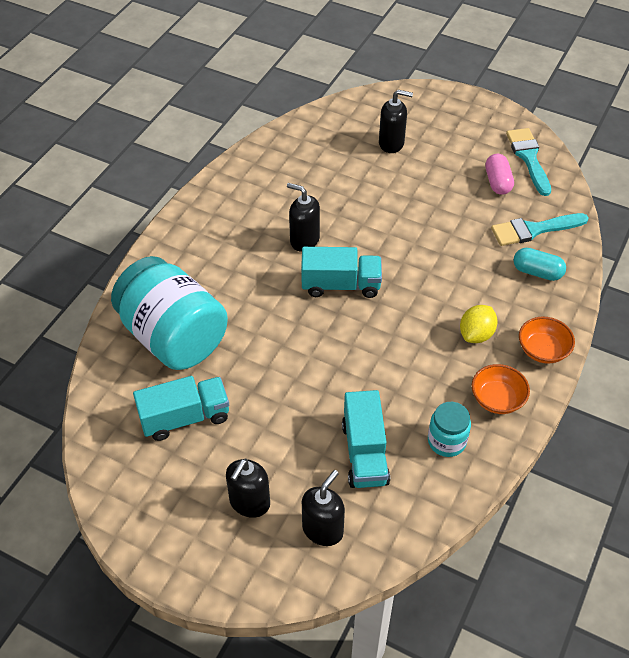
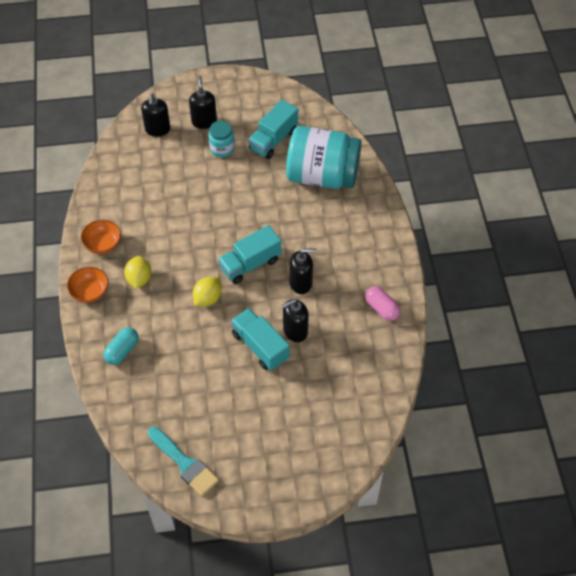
camera: 145 degrees right, 5 degrees up
turquoise truck [342,390,390,488] -> turquoise truck moved to [231,308,290,371]
black soap dispenser [379,90,413,153] -> black soap dispenser moved to [281,299,309,342]
turquoise jar [428,402,471,457] -> turquoise jar moved to [208,121,235,157]
pink capsule [485,154,514,195] -> pink capsule moved to [365,286,401,321]
turquoise brush [491,213,589,246] -> none
turquoise capsule [513,248,566,281] -> turquoise capsule turned 45 degrees counterclockwise [103,327,139,365]
none -> yellow lemon [193,277,222,306]

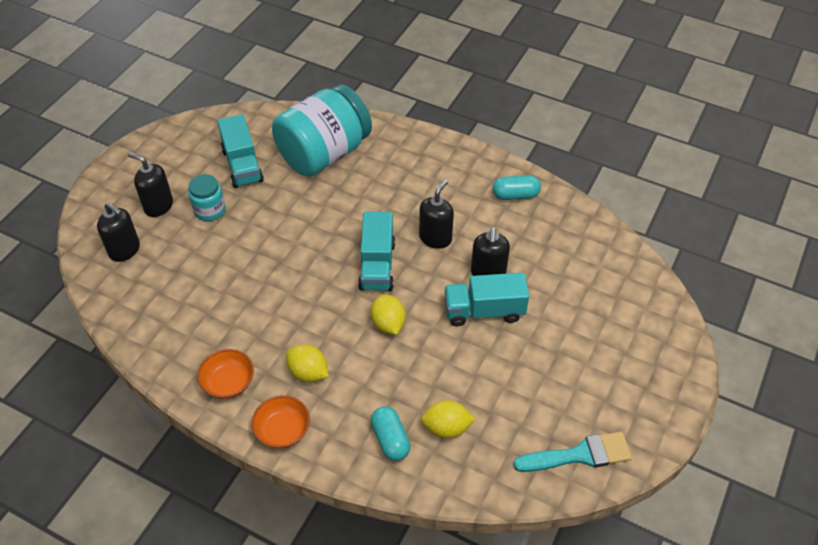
camera: 55 degrees left, 5 degrees down
pink capsule [365,286,401,321] -> turquoise capsule [493,175,541,200]
none -> yellow lemon [421,400,475,439]

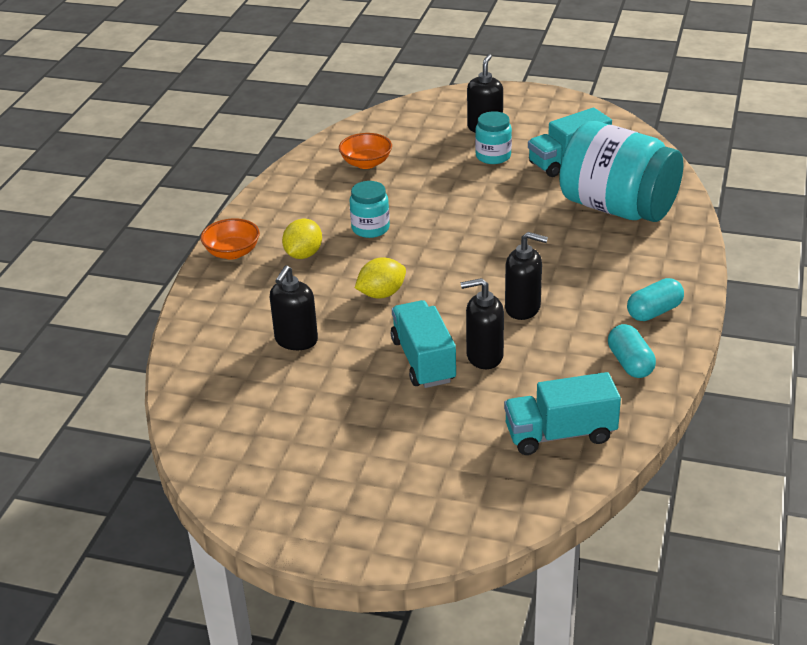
camera: 80 degrees right, 15 degrees down
black soap dispenser [97,202,140,262] -> black soap dispenser moved to [270,265,318,350]
orange bowl [197,349,254,399] -> orange bowl moved to [339,133,392,169]
turquoise truck [358,212,395,291] -> turquoise truck moved to [504,372,621,455]
turquoise capsule [371,406,411,461] -> turquoise capsule moved to [627,278,684,321]
yellow lemon [421,400,475,439] -> none
turquoise brush [513,432,632,472] -> none
none -> turquoise jar [349,181,390,238]

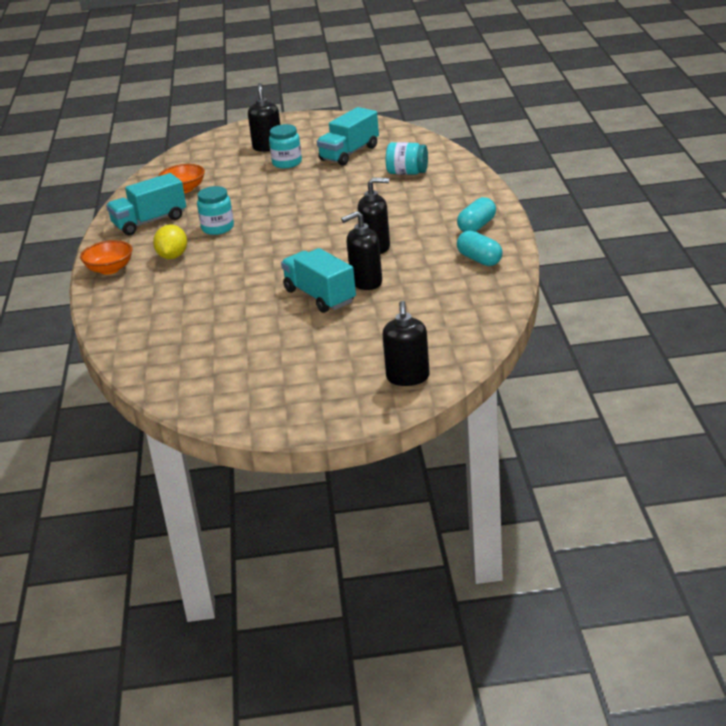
camera: 20 degrees left, 5 degrees down
black soap dispenser [270,265,318,350] -> black soap dispenser moved to [382,301,430,386]
yellow lemon [355,257,406,298] -> none
turquoise truck [504,372,621,455] -> turquoise truck moved to [106,173,186,235]
turquoise jar [559,121,683,222] -> turquoise jar [386,142,428,175], size x0.46

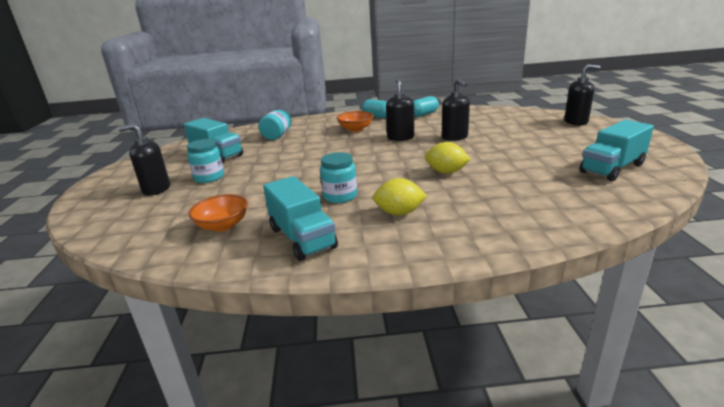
camera: 90 degrees left, 5 degrees down
orange bowl [80,240,132,275] -> orange bowl moved to [337,111,374,132]
turquoise truck [281,248,356,313] -> turquoise truck moved to [580,120,654,181]
none -> yellow lemon [425,142,471,174]

